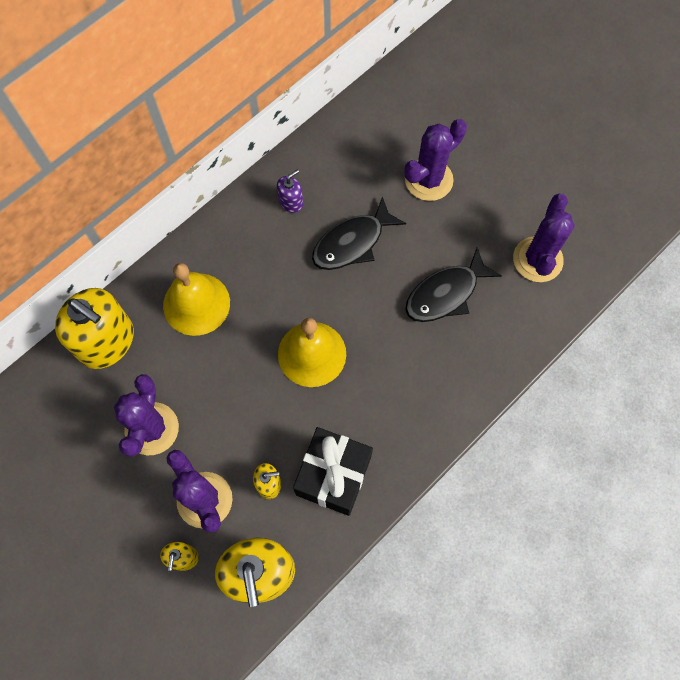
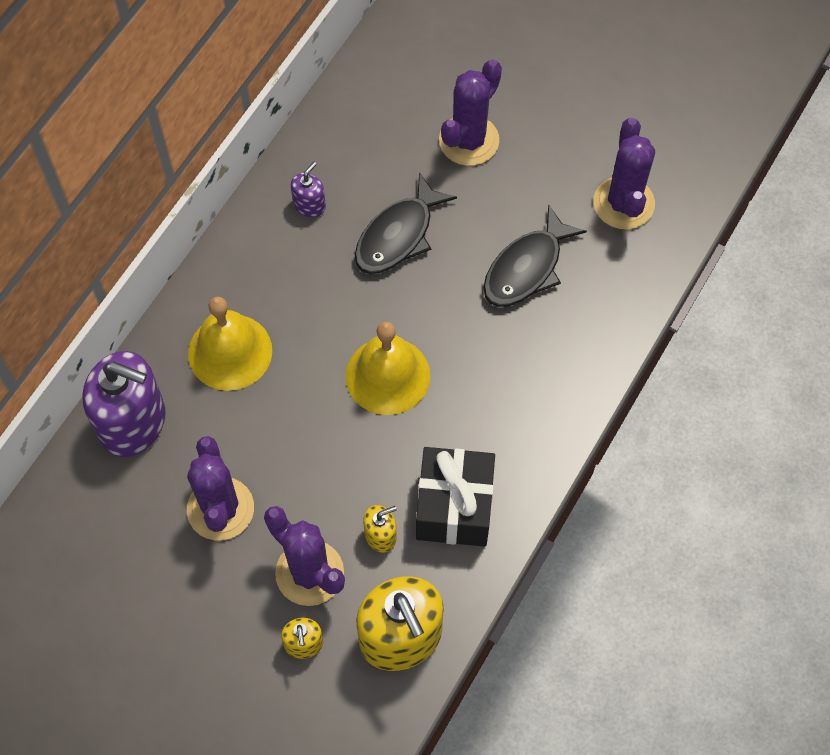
camera: 15 degrees left, 5 degrees down
yellow soap dispenser [55,288,134,369] -> purple soap dispenser [82,351,166,457]

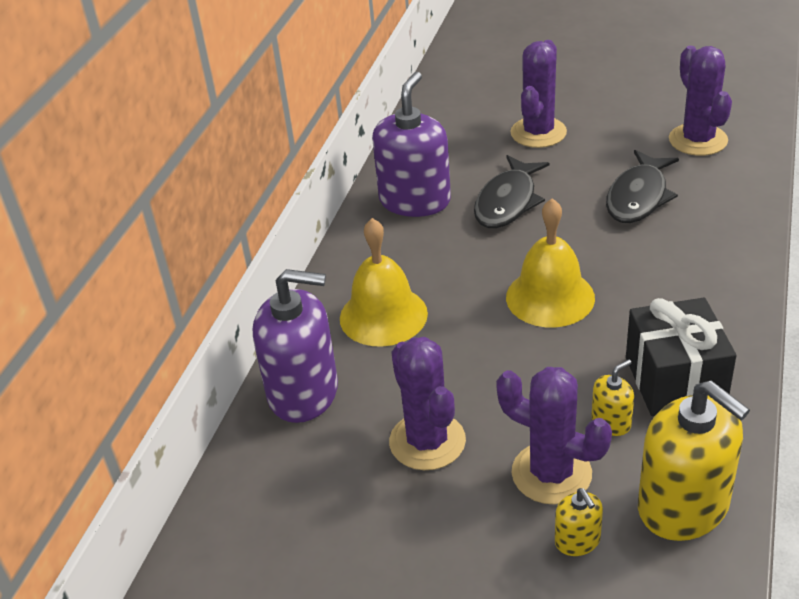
camera: 10 degrees left, 25 degrees down
purple soap dispenser [291,162,326,217] -> purple soap dispenser [372,72,451,217], size x2.18

